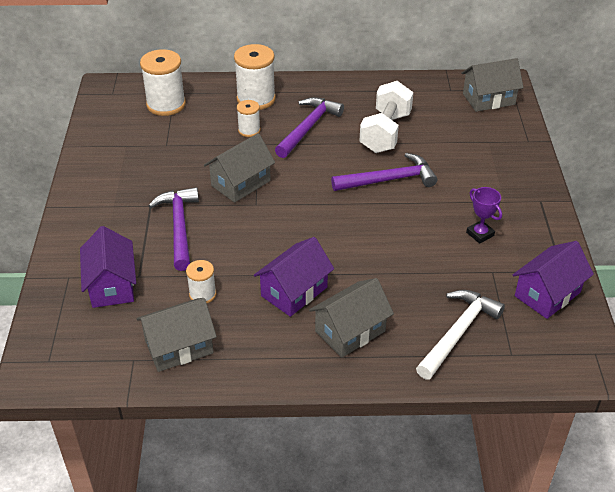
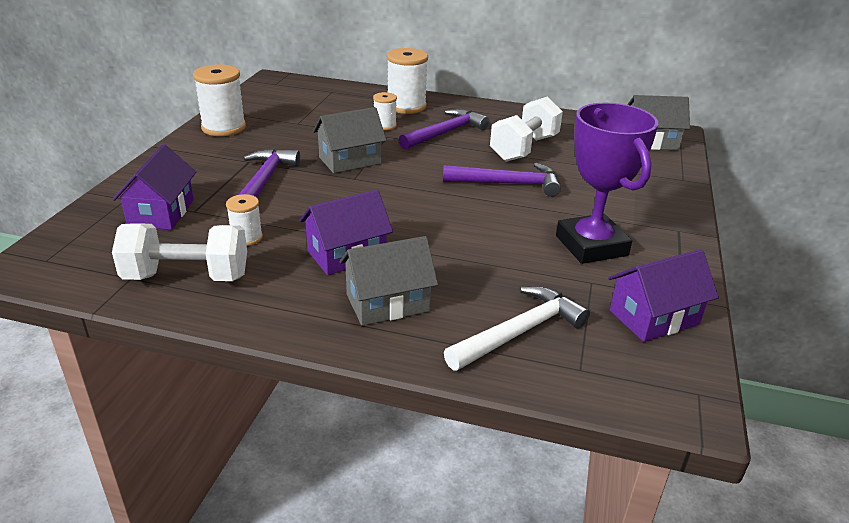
camera: 15 degrees right, 10 degrees down
grey house [136,298,217,372] -> white dumbbell [112,223,247,281]
white spool [140,49,186,116] -> white spool moved to [193,64,246,136]
purple trophy [466,187,502,244] -> purple trophy [556,103,658,264], size x2.22

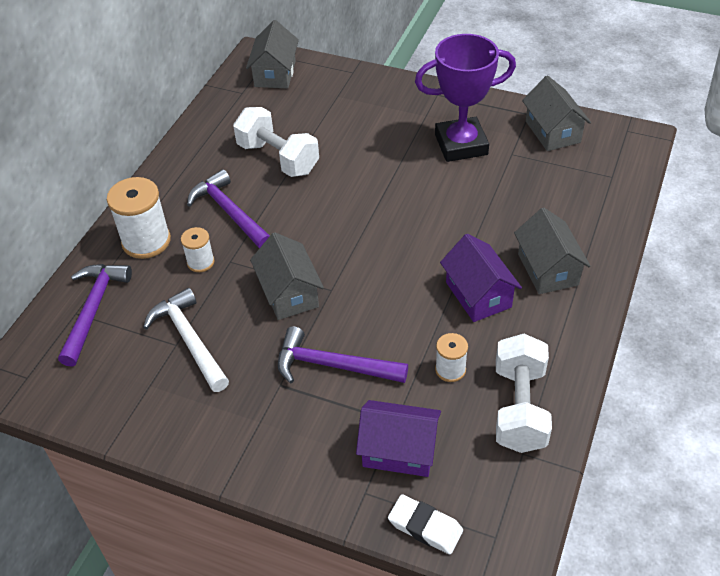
camera: 80 degrees left, 15 degrees up
white spool [193,64,246,136] -> none
purple hammer [443,163,561,197] -> purple hammer moved to [58,264,132,367]
white hammer [444,286,590,371] -> white hammer moved to [143,288,229,392]
purple house [608,249,719,342] -> grey house [522,75,591,151]
none -> white eraser [388,494,463,554]

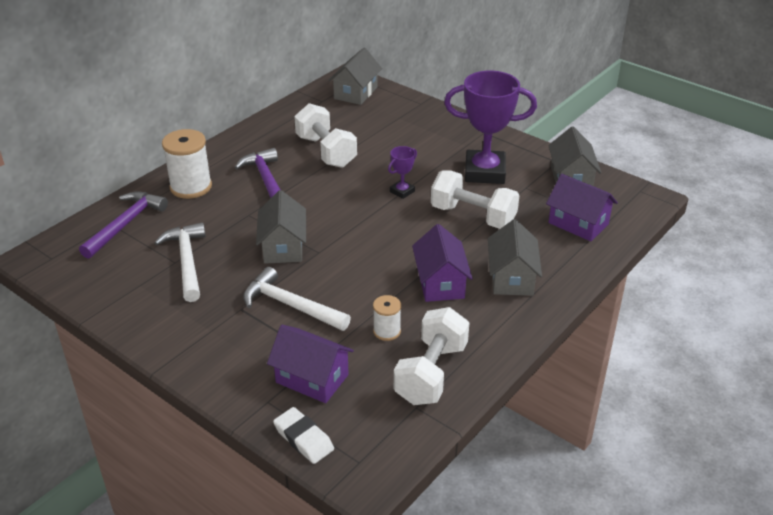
camera: 15 degrees right, 10 degrees down
white spool [181,227,215,272] -> none
purple hammer [278,326,408,383] -> white hammer [243,267,351,331]
none -> purple trophy [388,146,417,199]
none -> white dumbbell [431,170,519,229]
none -> purple house [546,174,618,241]

